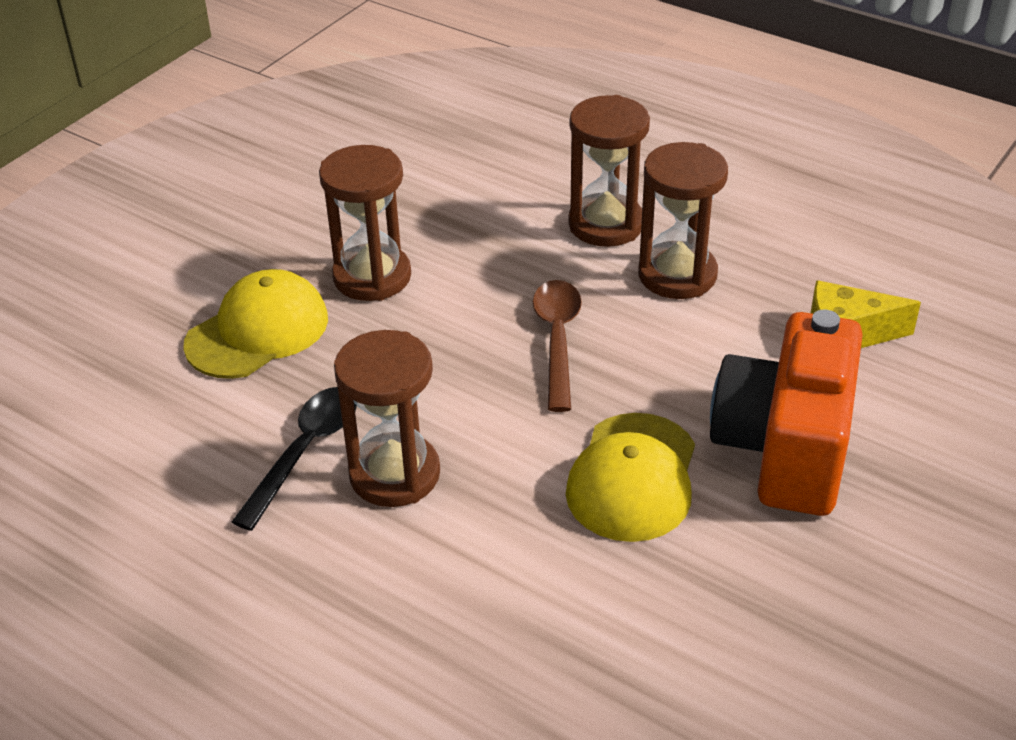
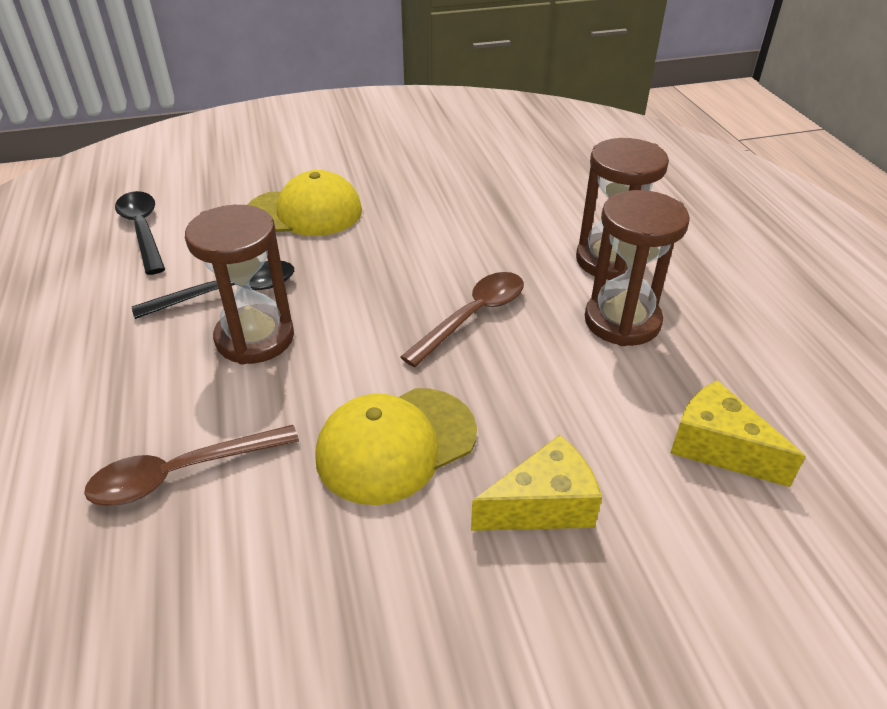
camera: 40 degrees right, 0 degrees up
brown hourglass [319,145,411,301] -> none
orange camera [710,309,863,516] -> yellow cheese [471,435,602,531]
none -> brown spoon [84,425,299,506]
none -> black spoon [115,191,165,275]

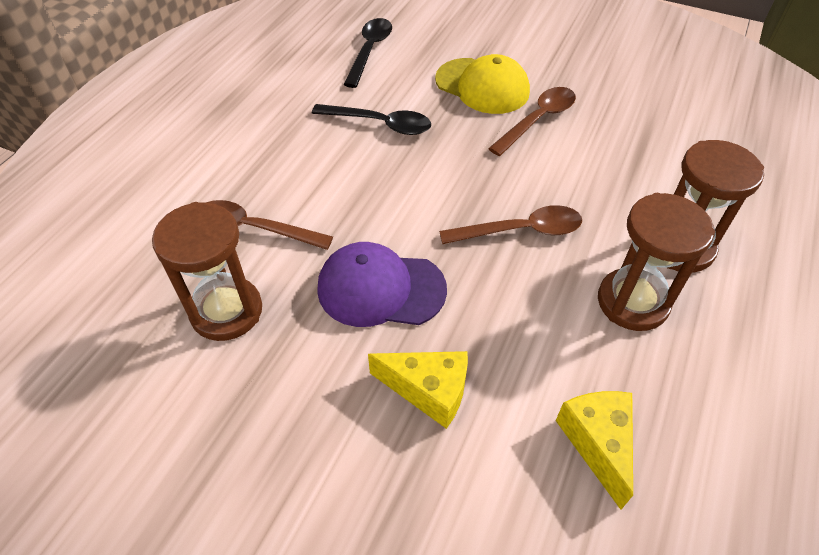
camera: 40 degrees right, 10 degrees up
brown hourglass [185,205,294,365] -> brown hourglass moved to [152,202,262,341]
yellow cap [315,388,477,505] -> purple cap [317,242,447,327]
none -> brown spoon [488,87,576,156]

